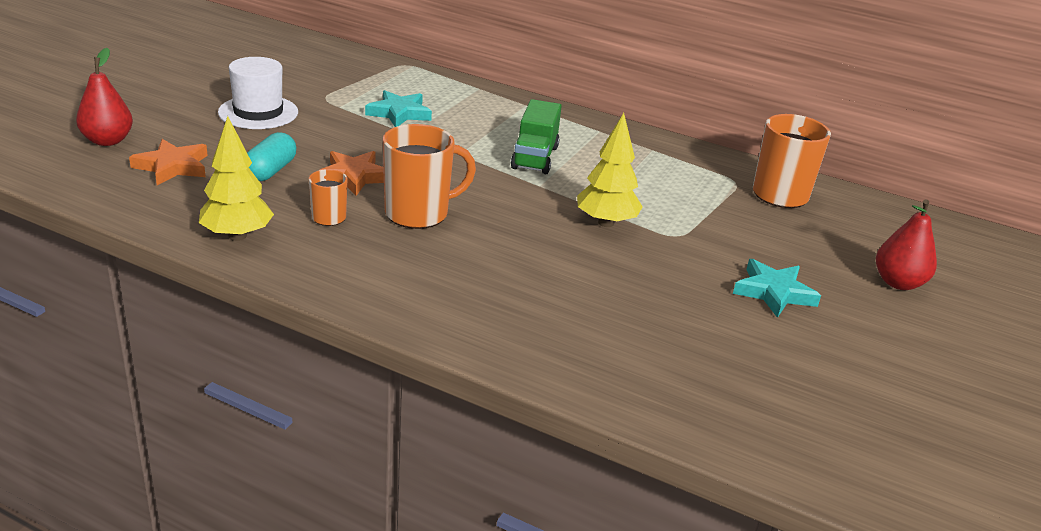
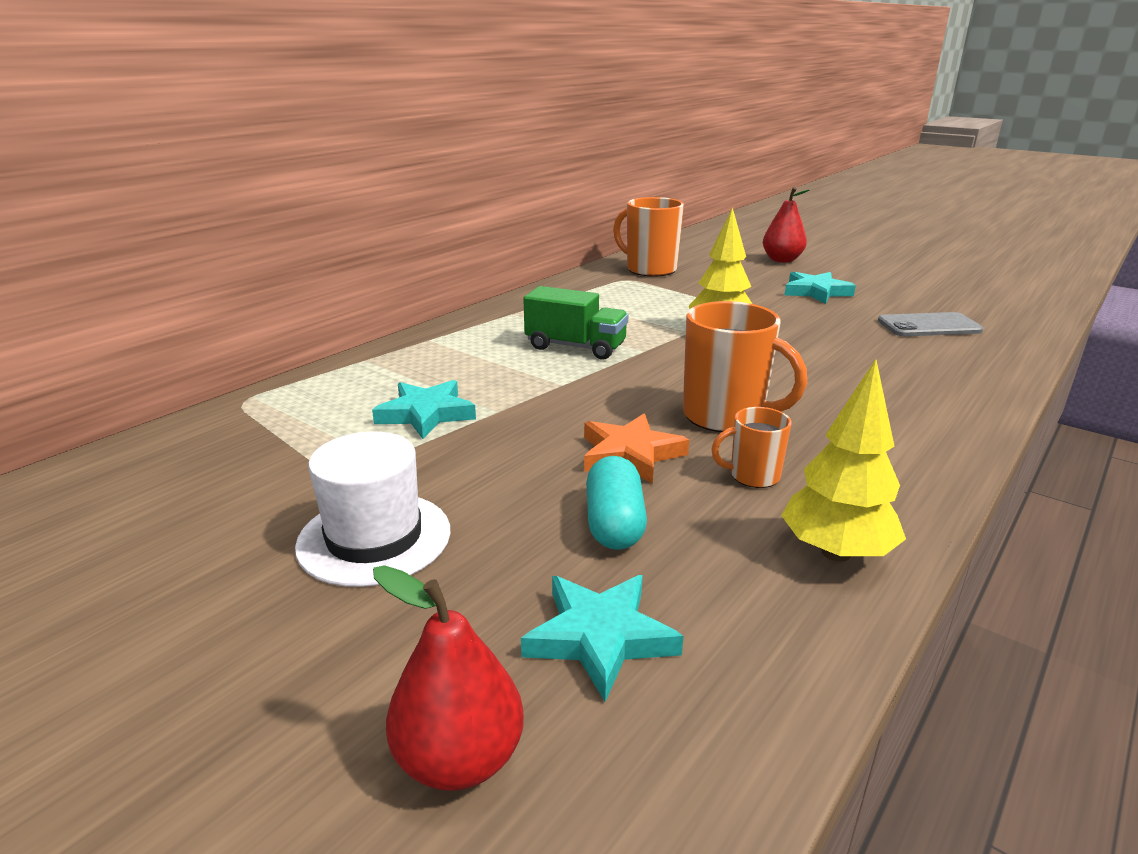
camera: 75 degrees left, 5 degrees down
orange star [129,139,208,185] -> turquoise star [521,575,684,702]
turquoise capsule [247,132,296,181] -> turquoise capsule turned 60 degrees clockwise [586,456,647,550]
orange mug [383,124,476,229] -> orange mug turned 135 degrees clockwise [683,301,807,432]
none -> grey phone [878,312,983,336]

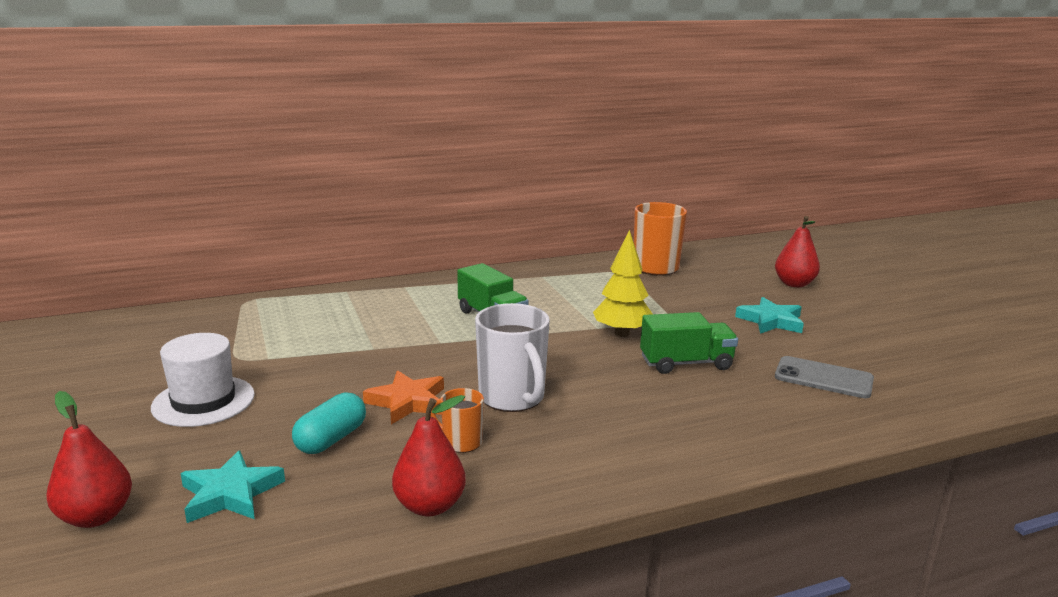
camera: 30 degrees right, 5 degrees down
turquoise star [372,380,476,439] -> none
orange mug [683,301,807,432] -> white mug [475,303,550,412]
yellow tree [781,359,906,562] -> red pear [392,395,466,517]
none -> green truck [640,312,738,374]

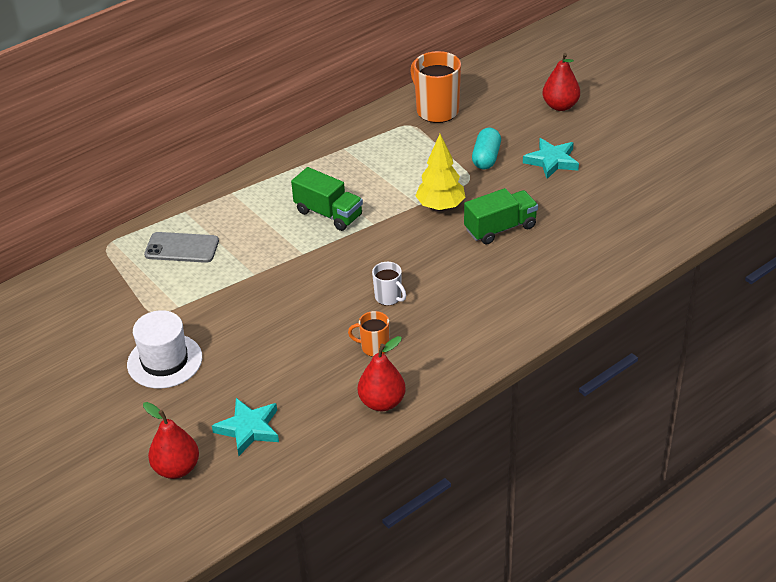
camera: 15 degrees left, 20 degrees up
turquoise capsule [292,393,366,454] -> turquoise capsule moved to [472,128,501,169]
orange star [363,370,444,425] -> none
white mug [475,303,550,412] -> white mug [372,262,406,306], size x0.53
grey phone [775,356,874,398] -> grey phone moved to [144,232,219,263]

